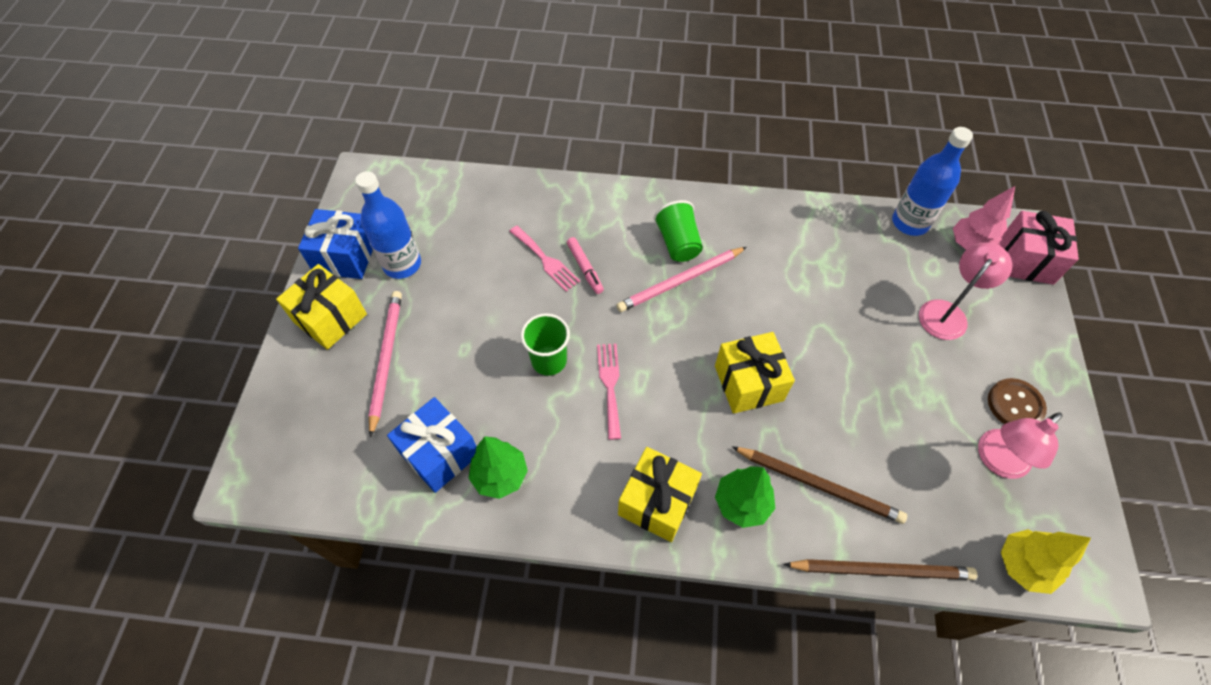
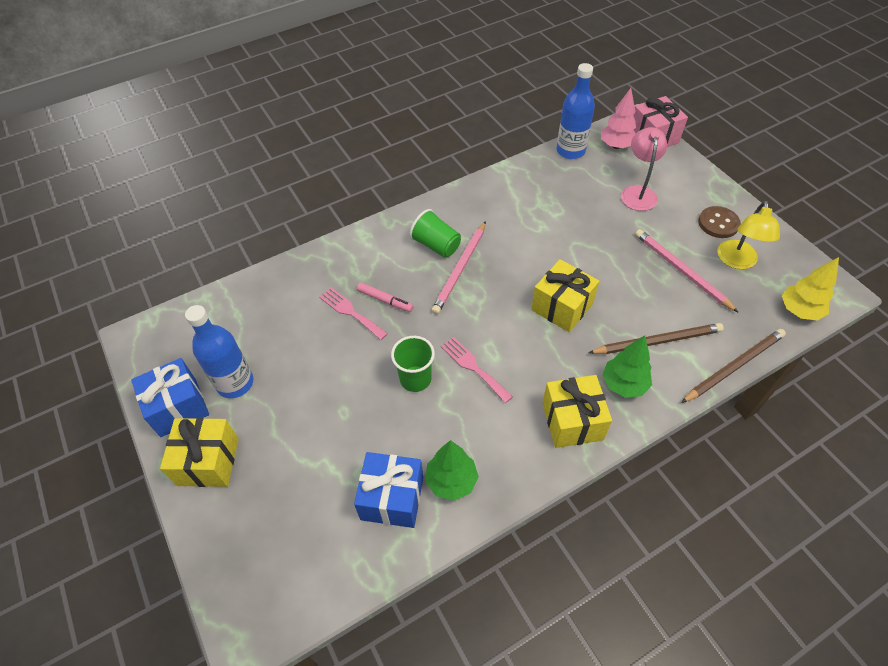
camera: 35 degrees left, 5 degrees down
pink pencil [368,291,402,438] -> pink pencil moved to [635,229,739,313]
pink fork [509,226,580,292] -> pink fork turned 150 degrees counterclockwise [319,287,388,340]
pink lamp [978,412,1063,479] -> yellow lamp [717,201,780,269]

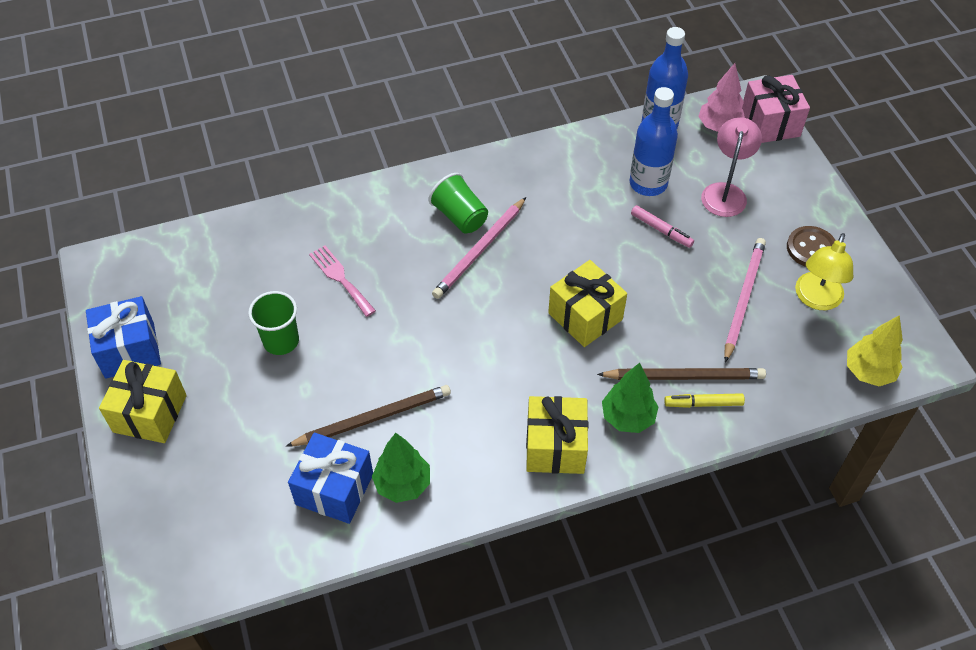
camera: 10 degrees right, 0 degrees up
blue bottle [185,305,253,398] -> blue bottle moved to [629,87,678,196]
pink marker [357,283,413,312] -> pink marker moved to [631,205,694,248]
green cup [391,336,435,392] -> green cup moved to [248,291,299,355]
pink fork [441,337,513,403] -> none
pink pencil [635,229,739,313] -> pink pencil turned 45 degrees clockwise [724,238,766,363]
brown pencil [681,329,786,403] -> brown pencil moved to [286,385,451,447]
none -> yellow marker [664,393,745,408]

